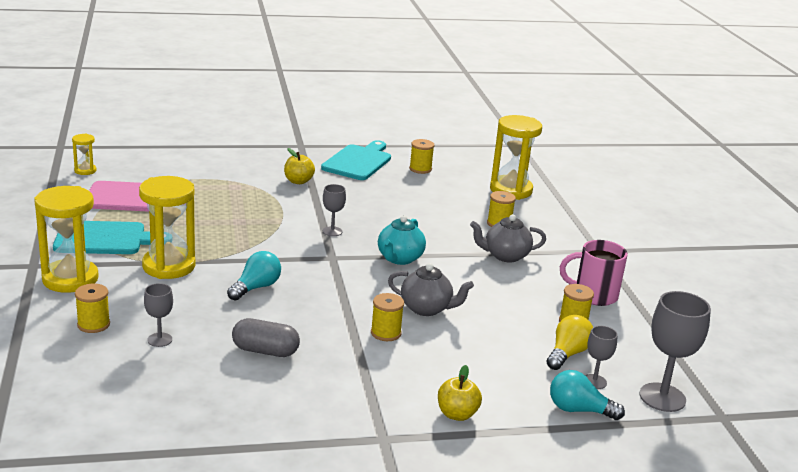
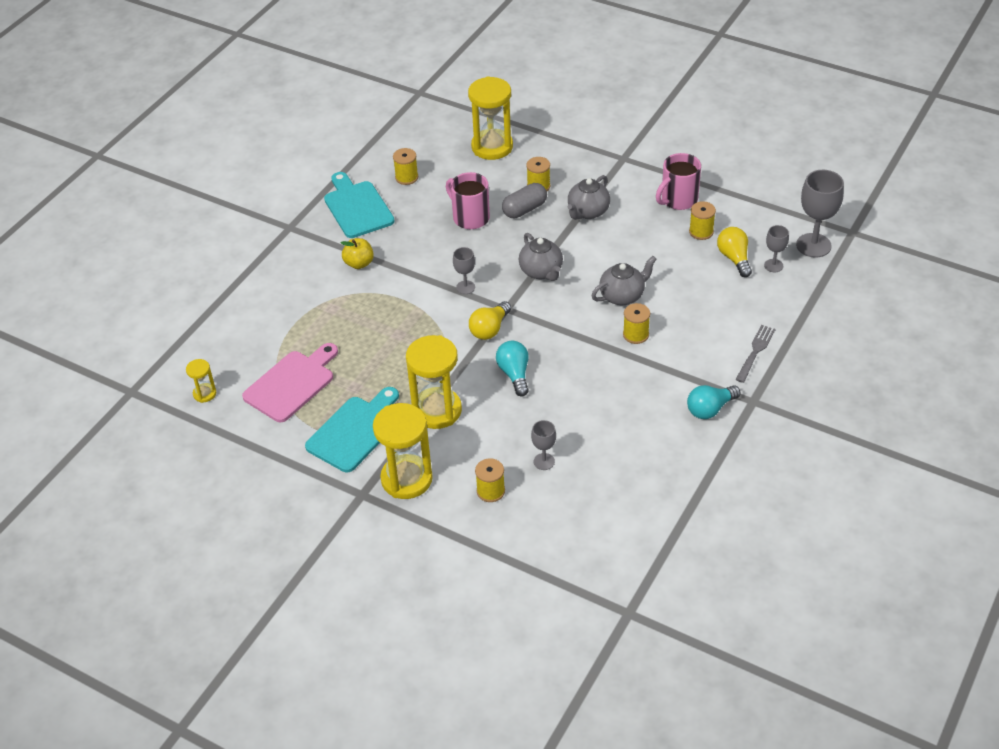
camera: 45 degrees left, 20 degrees up
grey capsule [232,318,300,357] -> grey capsule moved to [502,183,547,218]
turquoise teapot [378,216,426,265] -> grey teapot [519,233,563,281]
yellow apple [438,365,482,421] -> grey fork [735,325,776,383]
turquoise light bulb [550,370,625,420] -> turquoise light bulb moved to [687,385,740,419]
none -> pink mug [446,172,490,229]
none -> yellow light bulb [469,301,511,340]

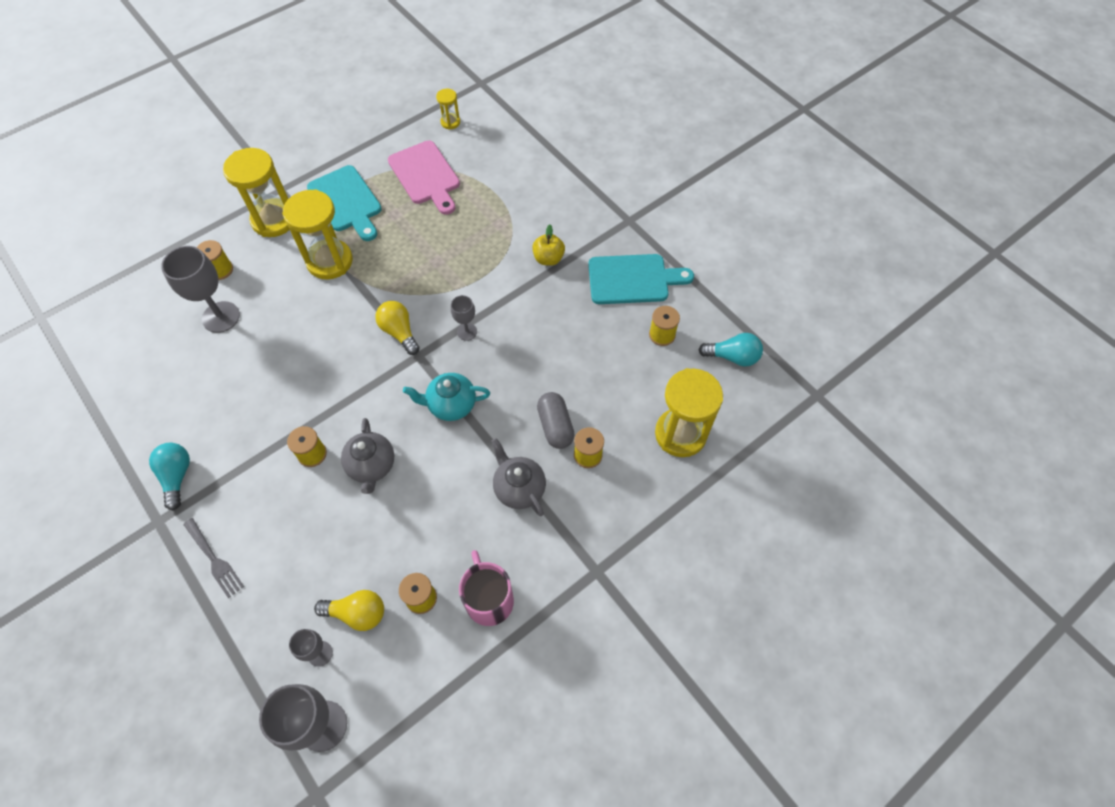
camera: 110 degrees right, 15 degrees up
pink mug [446,172,490,229] -> none
turquoise light bulb [496,341,529,397] -> turquoise light bulb moved to [699,333,763,366]
grey teapot [519,233,563,281] -> turquoise teapot [403,373,490,421]
grey goblet [531,420,556,470] -> grey goblet [161,246,240,333], size x1.85

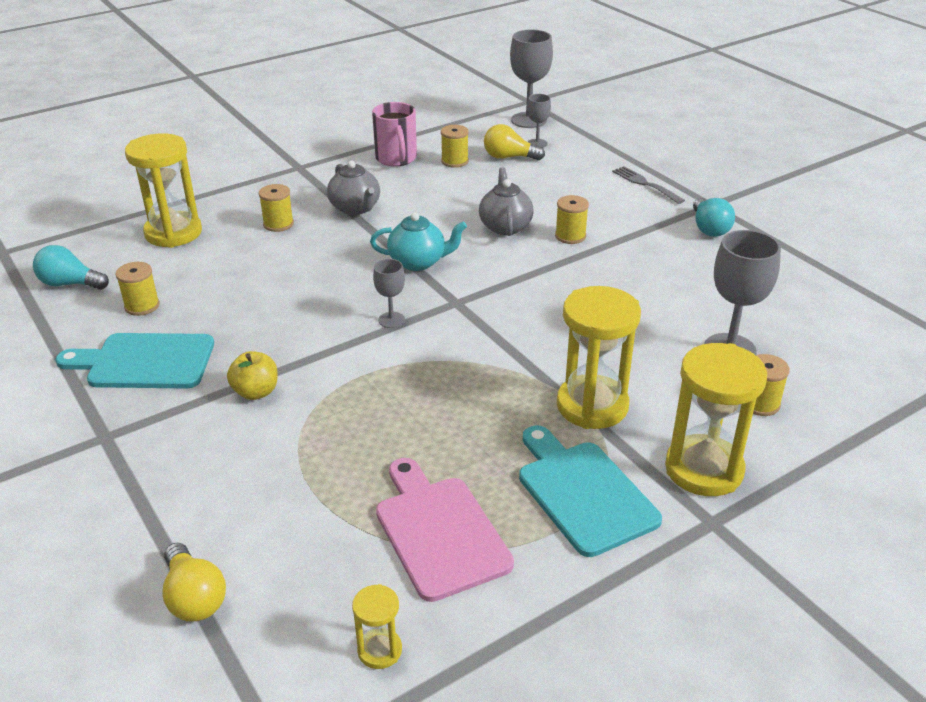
camera: 175 degrees left, 25 degrees down
yellow light bulb [375,301,420,355] -> yellow light bulb moved to [163,543,226,622]
grey capsule [537,392,575,449] -> none

